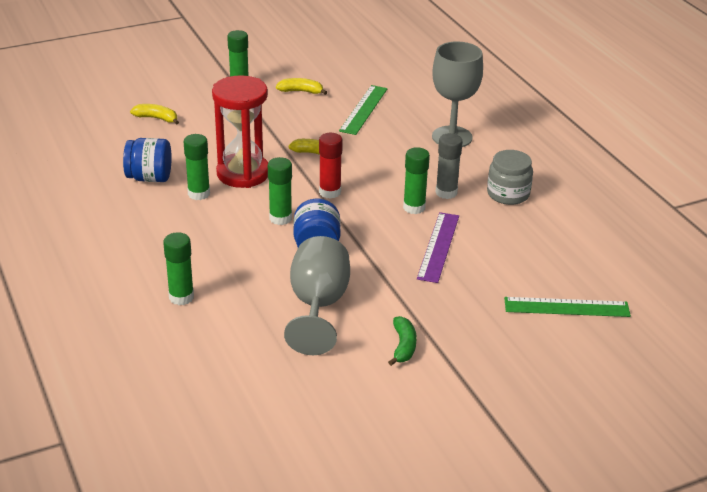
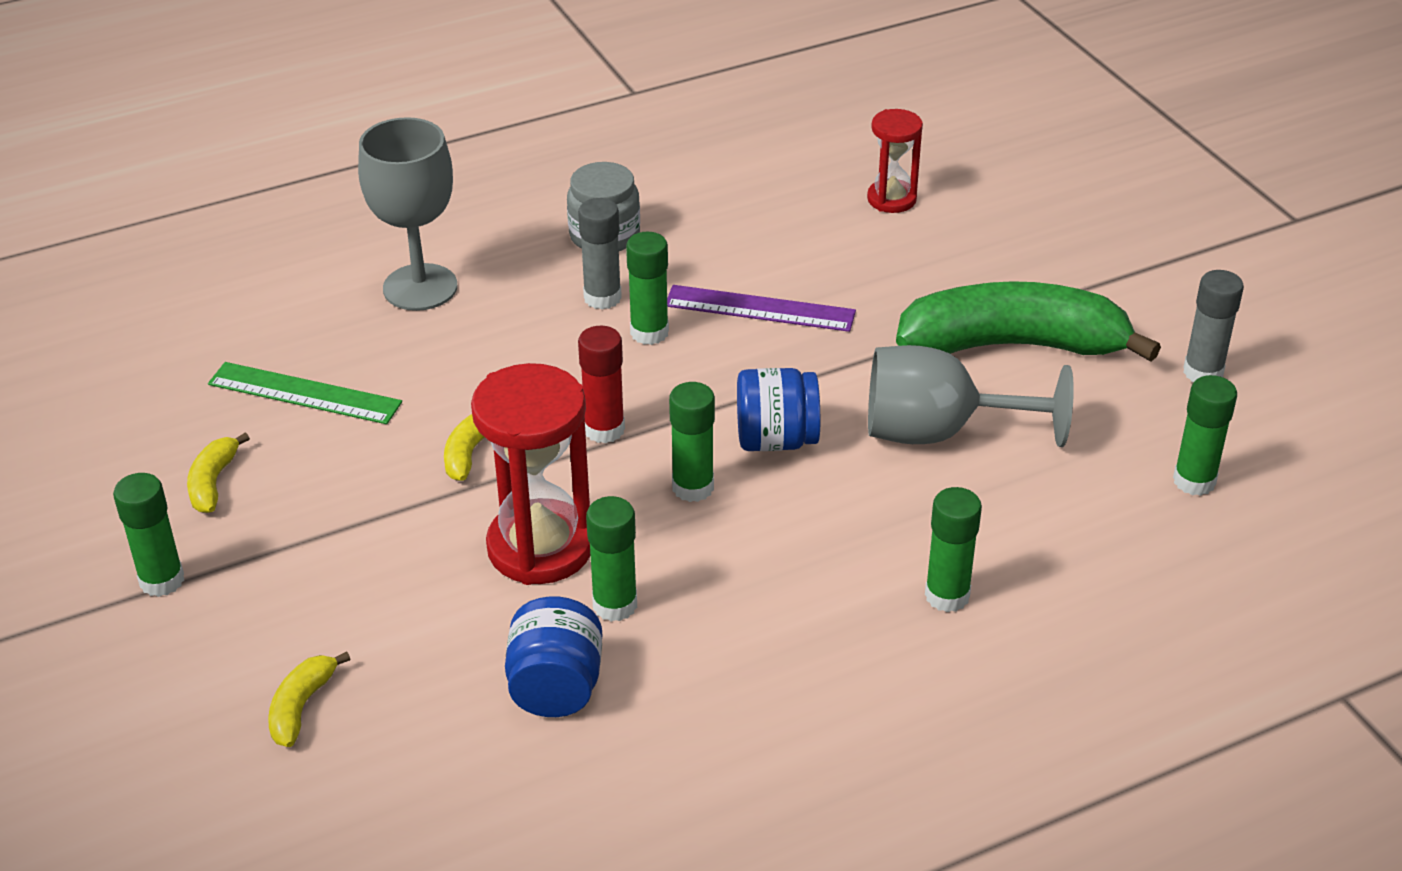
camera: 90 degrees left, 5 degrees up
green banana [388,316,417,366] -> green banana [896,281,1161,362], size x2.44
green ruler [504,297,631,317] -> red hourglass [867,109,923,213]
none -> green glue stick [1173,375,1237,496]
none -> grey glue stick [1183,270,1244,382]

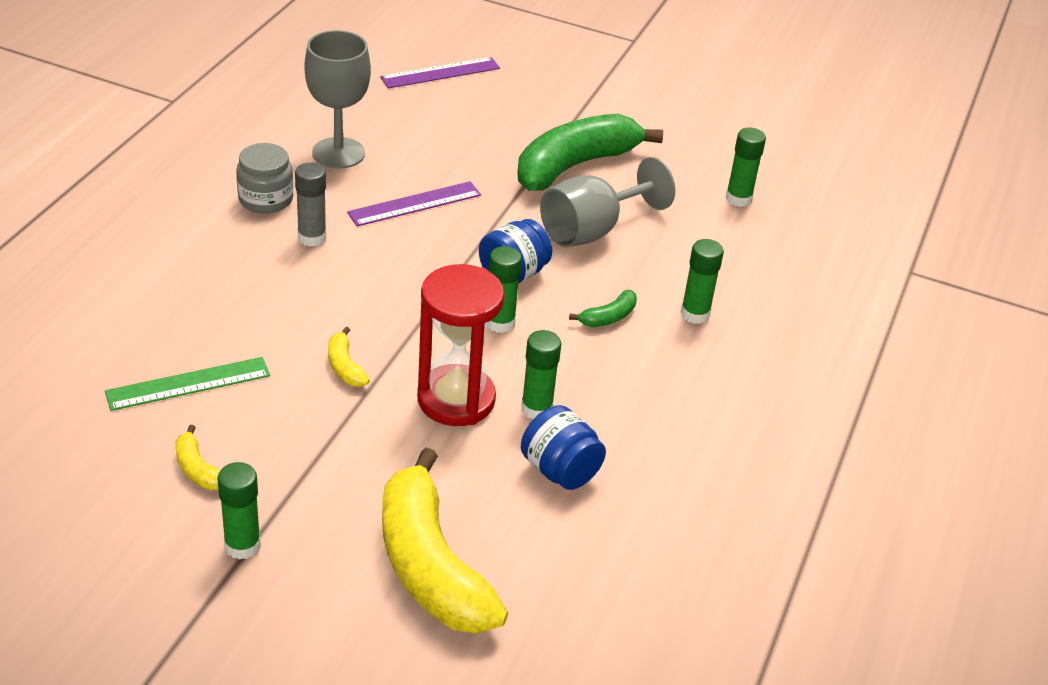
camera: 45 degrees left, 0 degrees up
yellow banana [268,652,350,747] -> yellow banana [382,448,508,634], size x2.44
grey goblet [358,117,457,311] -> grey goblet moved to [305,30,371,169]
red glue stick [578,325,625,443] -> none
green glue stick [626,232,669,345] -> none
red hourglass [867,109,923,213] -> none
grey glue stick [1183,270,1244,382] -> none
none -> purple ruler [380,57,500,88]
none -> green banana [569,290,637,327]

